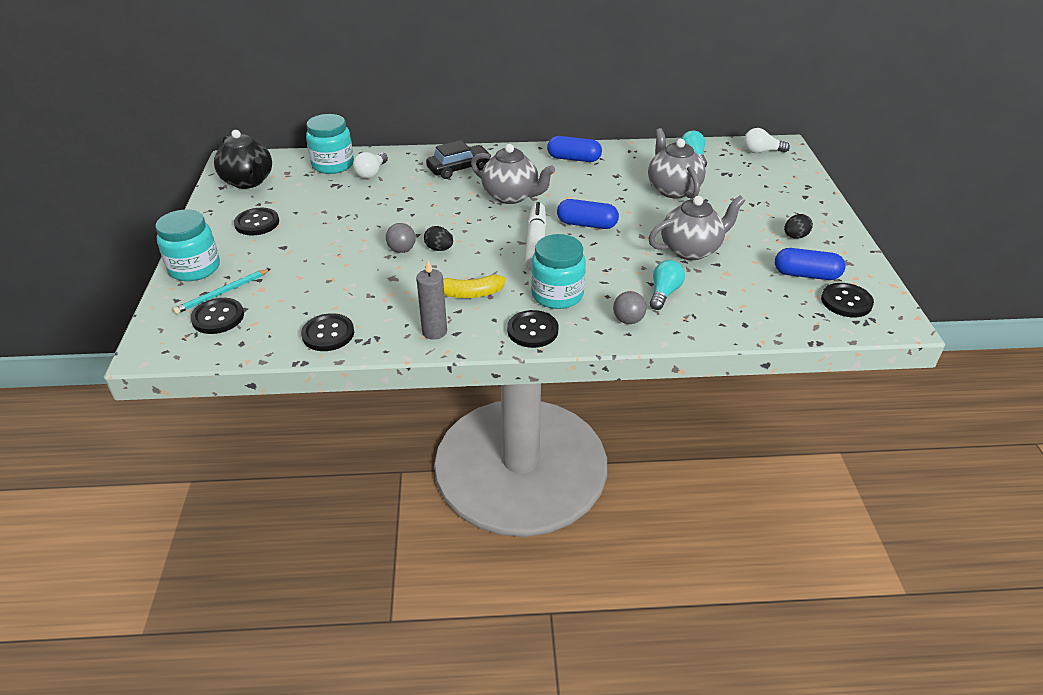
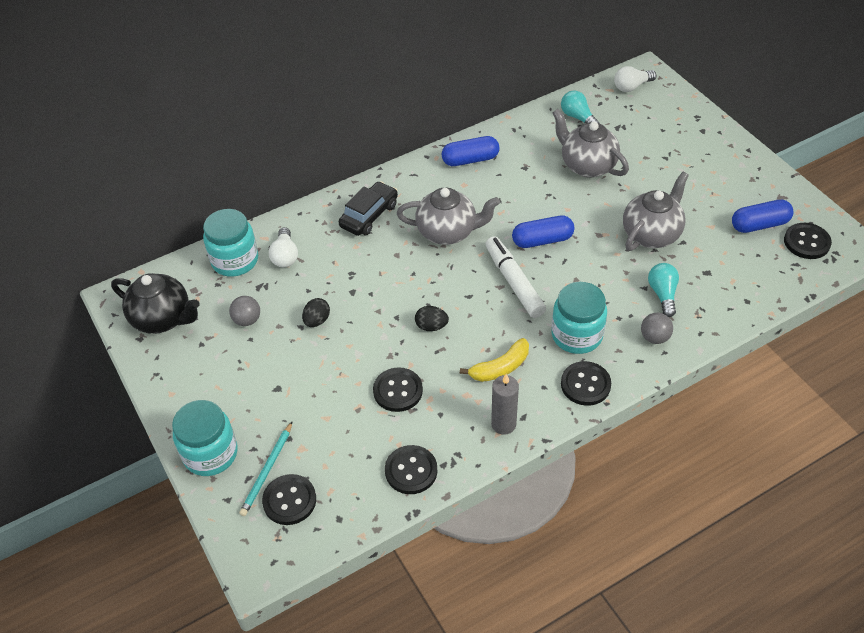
camera: 25 degrees left, 10 degrees up
black button [234,208,279,235] -> black button moved to [373,367,423,412]
grey ball [386,223,416,253] -> grey ball moved to [229,296,260,326]
black egg [784,214,813,239] -> black egg moved to [302,298,330,327]

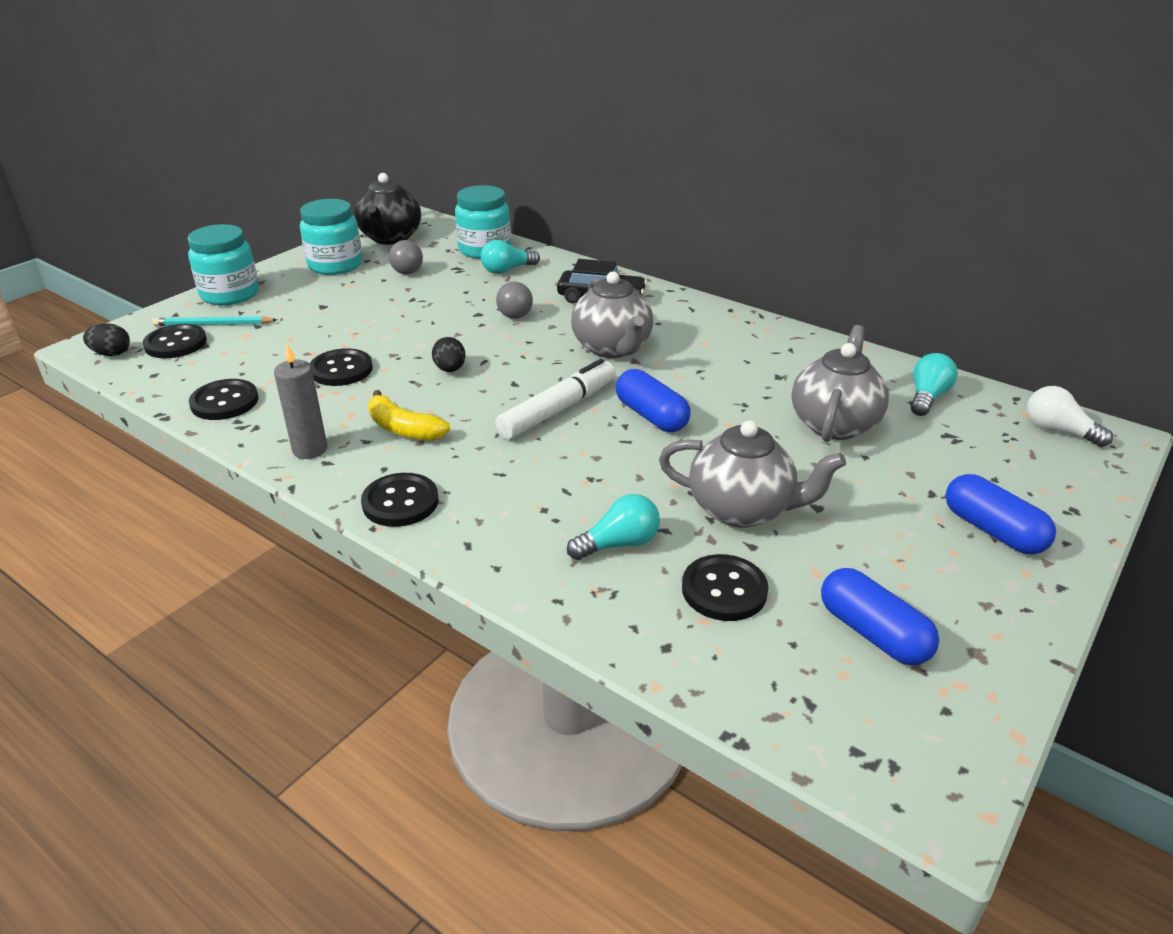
camera: 65 degrees right, 15 degrees down
white light bulb [269,227,298,267] -> turquoise light bulb [481,240,540,274]
black egg [302,298,330,327] -> black egg moved to [83,323,130,356]
blue capsule [442,136,500,166] -> blue capsule moved to [945,474,1056,554]
turquoise jar [551,282,607,354] -> turquoise jar moved to [300,199,362,275]
grey ball [641,313,673,344] -> grey ball moved to [496,282,533,319]
black button [784,223,832,259] -> black button moved to [682,554,768,621]

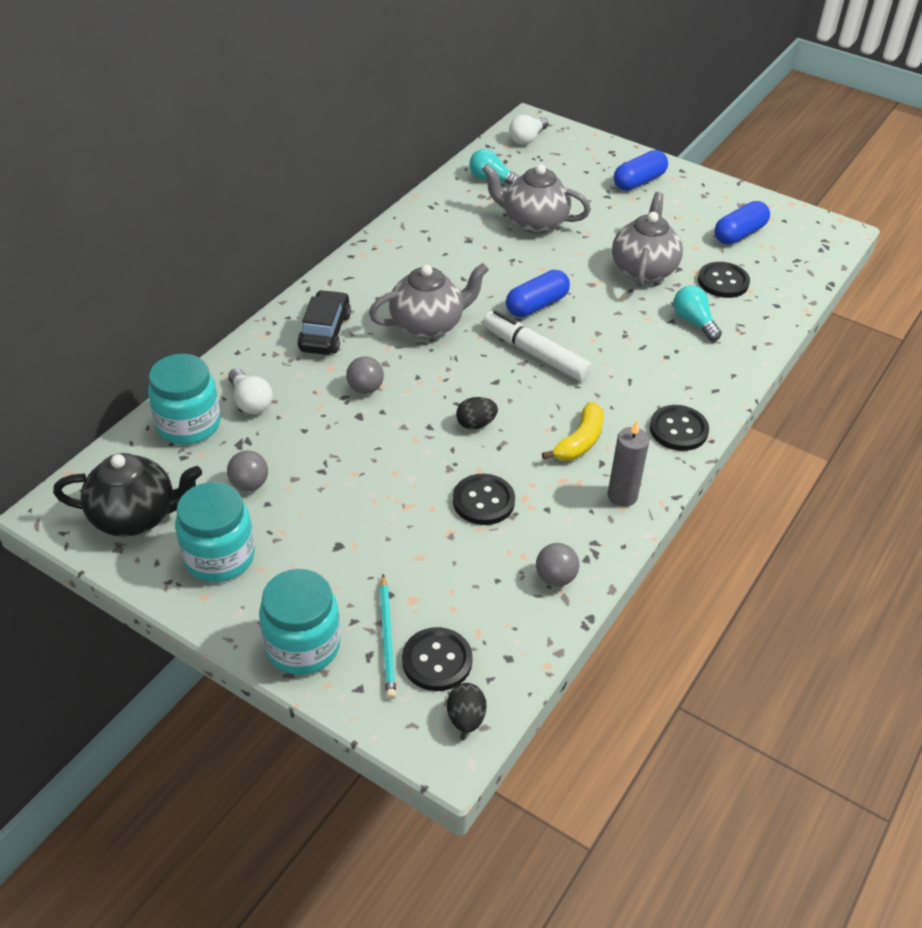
camera: 95 degrees left, 10 degrees up
black button [189,379,259,420] -> grey ball [536,543,579,586]
turquoise light bulb [481,240,540,274] -> white light bulb [228,369,273,414]

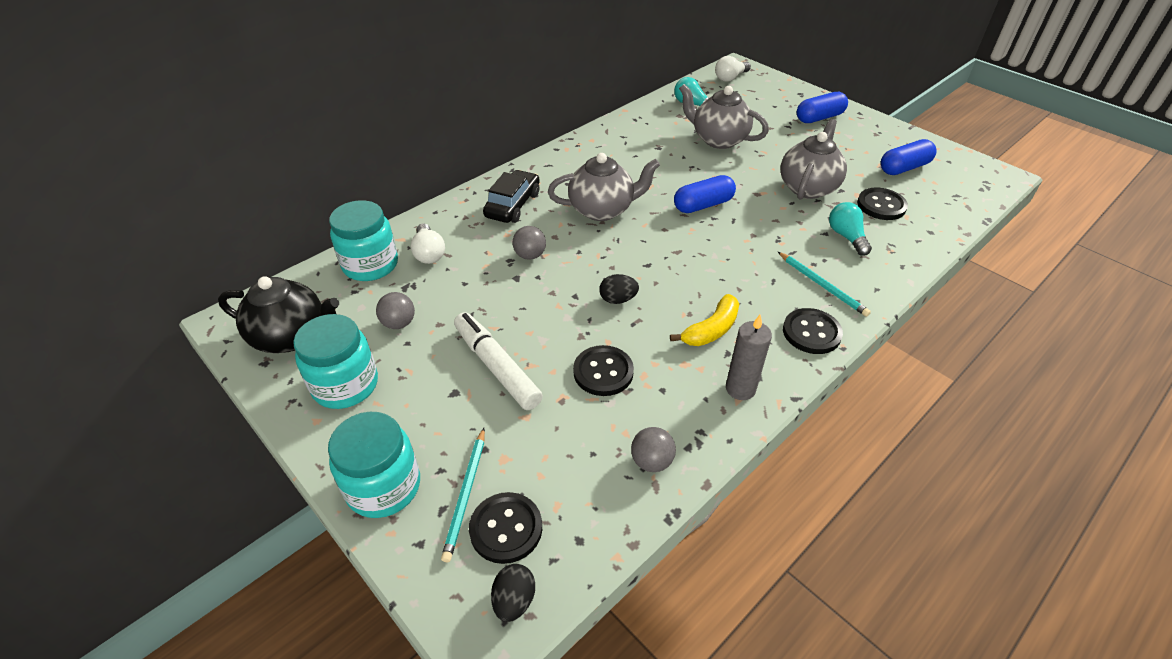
camera: 15 degrees right, 0 degrees up
white marker [483,310,592,381] -> white marker moved to [454,312,543,410]
none -> turquoise pencil [778,252,871,317]

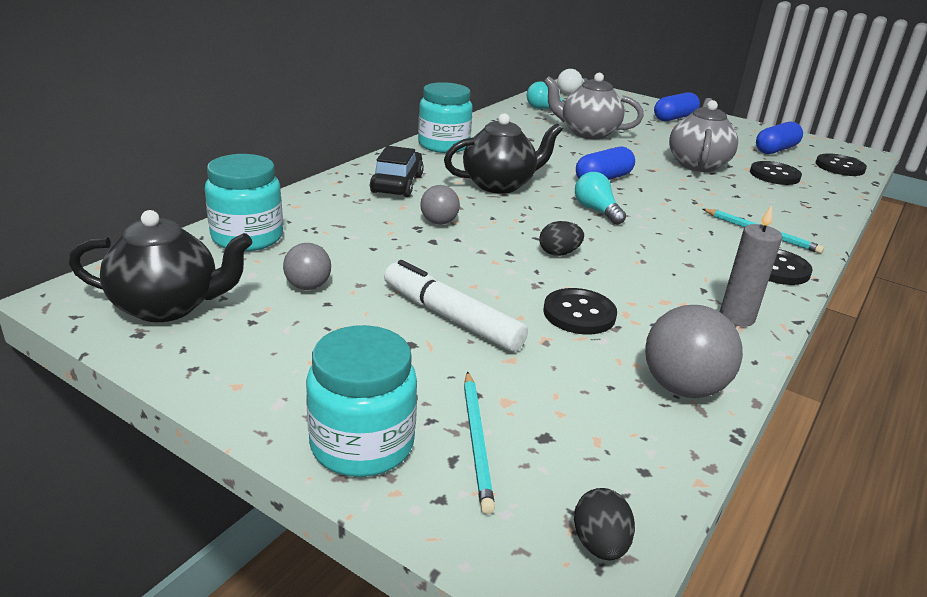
camera: 15 degrees left, 15 degrees down
turquoise jar [293,314,378,409] -> turquoise jar moved to [418,82,473,153]
white light bulb [411,224,445,264] -> none
black button [469,492,542,564] -> black button moved to [816,153,867,176]
grey teapot [548,153,660,221] -> black teapot [444,113,563,194]
grey ball [631,427,676,472] -> grey ball [645,305,743,398], size x1.68
yellow banana [670,294,739,346] -> none
turquoise light bulb [829,202,872,256] -> turquoise light bulb moved to [575,172,626,225]

